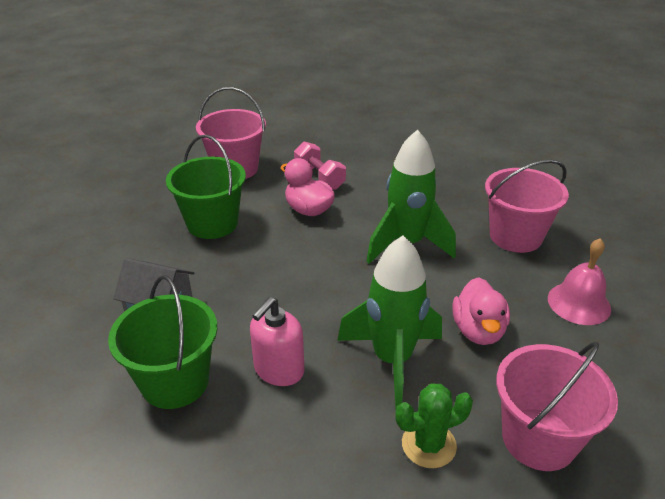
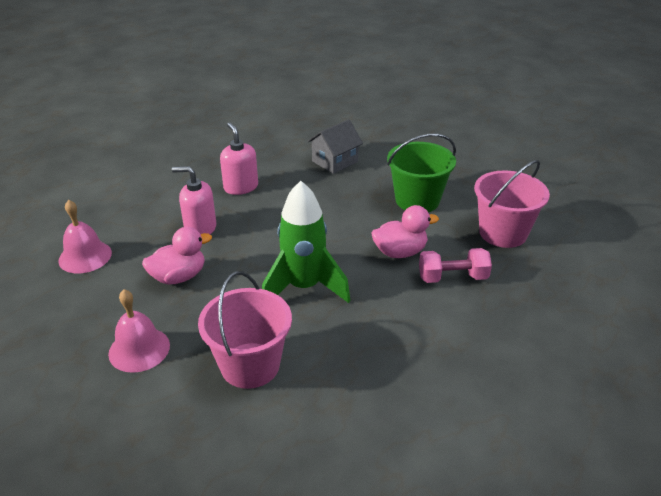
camera: 120 degrees right, 0 degrees up
green bucket [108,275,217,409] -> none
green rocket [337,236,442,408] -> pink soap dispenser [172,166,216,235]
green cactus [395,383,473,468] -> none
pink duck [452,277,510,345] -> pink duck turned 120 degrees clockwise [142,227,212,285]
pink bucket [496,341,618,471] -> pink bell [58,200,112,274]

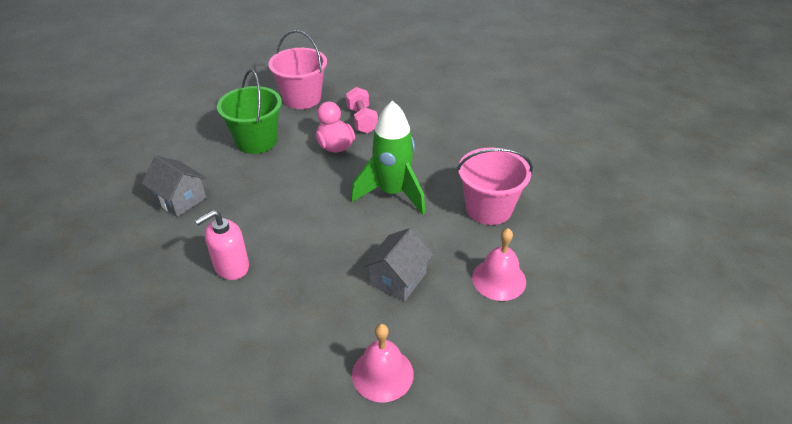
camera: 100 degrees left, 5 degrees up
pink duck [142,227,212,285] -> grey house [363,228,433,301]
pink soap dispenser [172,166,216,235] -> none

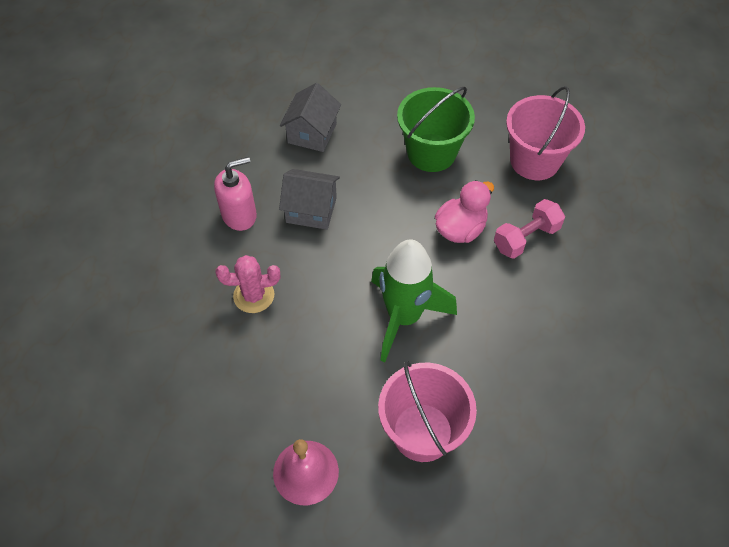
camera: 70 degrees right, 15 degrees up
pink soap dispenser [195,210,249,280] -> pink soap dispenser turned 120 degrees clockwise [214,157,257,231]
pink bell [352,324,414,402] -> none
grey house [363,228,433,301] -> grey house moved to [279,169,340,230]
none -> pink cactus [215,255,280,313]

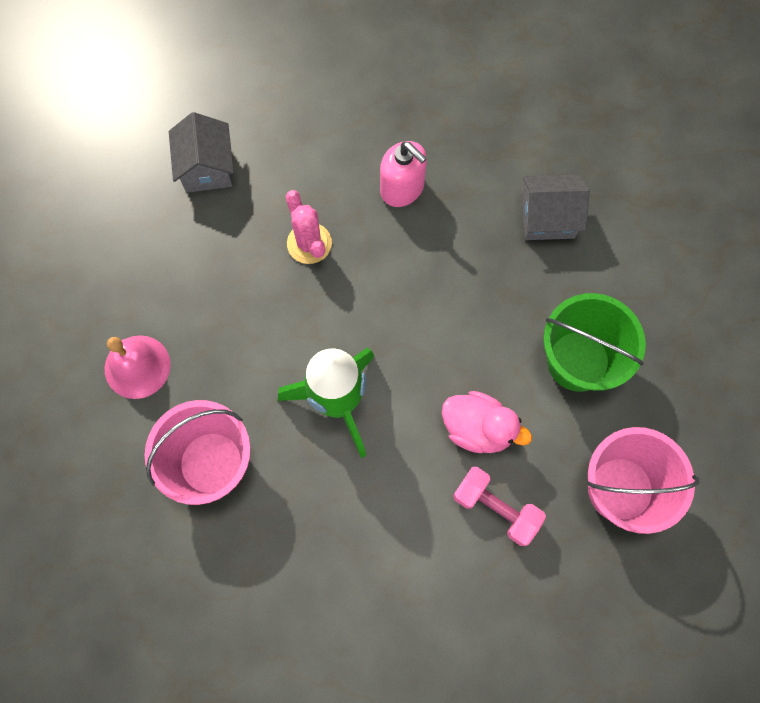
camera: 70 degrees right, 15 degrees up
grey house [279,169,340,230] -> grey house moved to [169,112,234,193]

